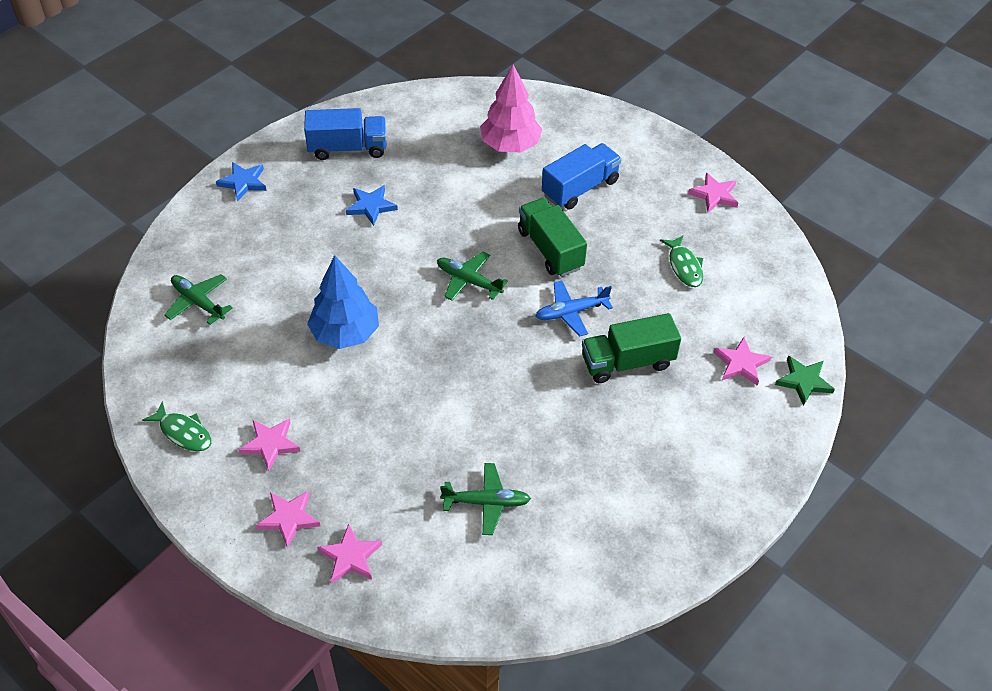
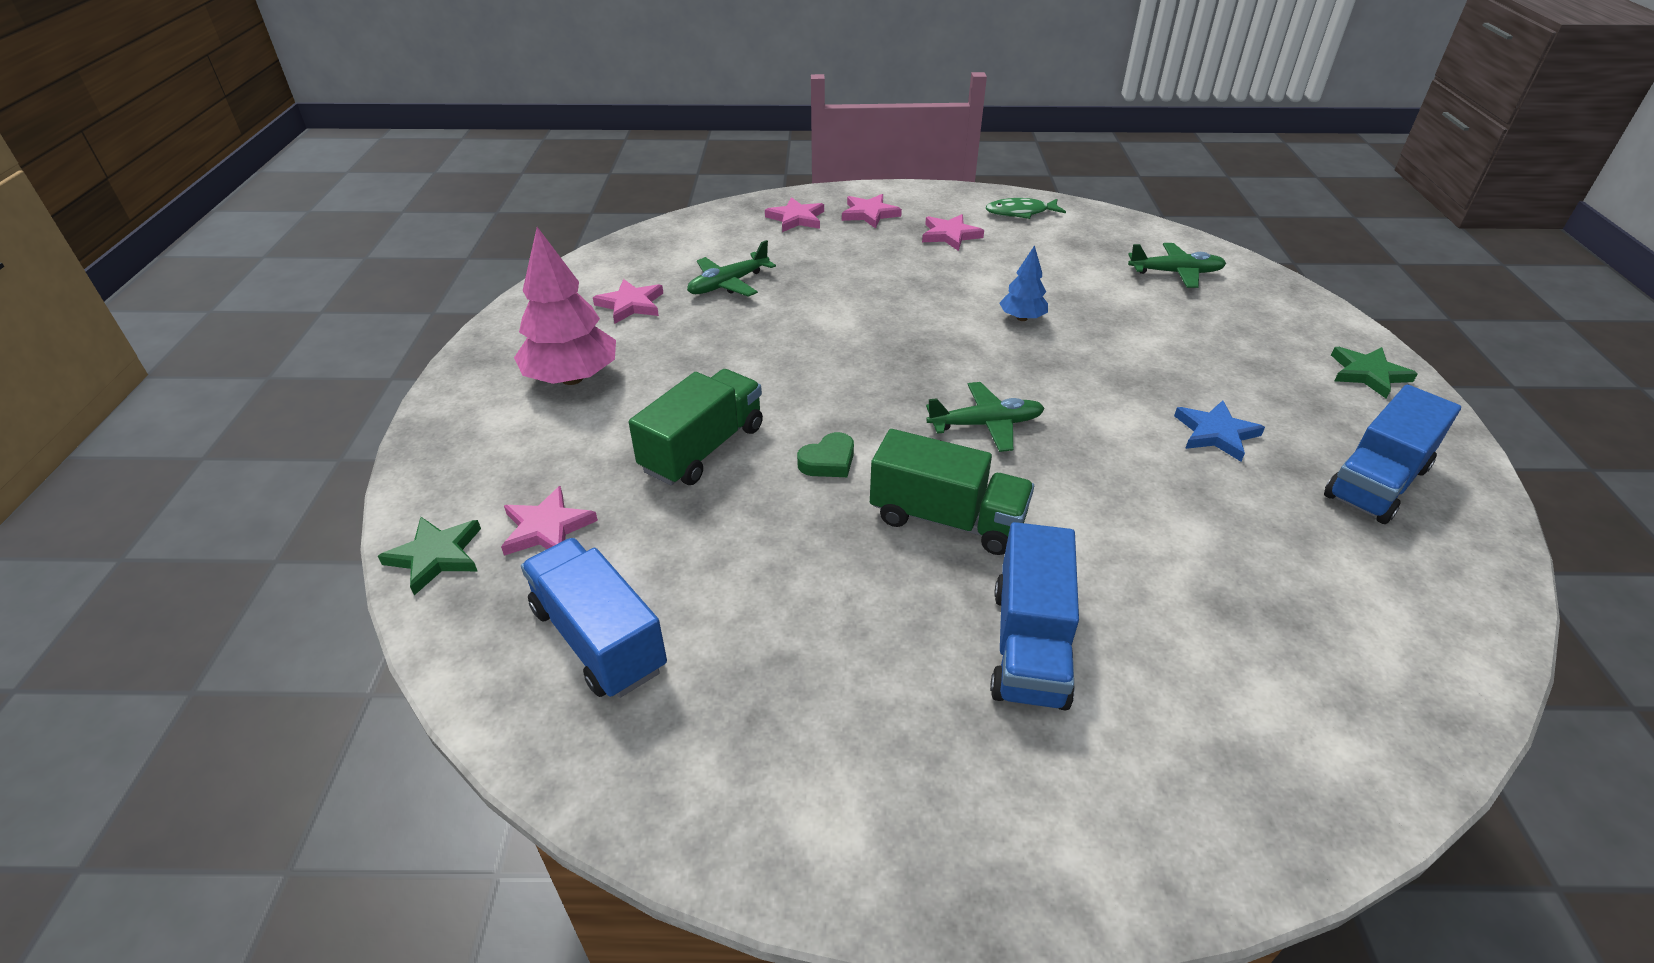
camera: 140 degrees right, 10 degrees down
blue star [216,162,267,201] -> green star [1331,347,1418,399]
blue tree [307,255,379,349] -> blue tree [999,245,1048,321], size x0.53
pink tree [480,65,542,153] -> pink tree moved to [514,227,616,385]
blue plane [536,281,613,337] -> green heart [797,432,854,477]
green fish [660,235,703,287] -> none
pink star [688,173,738,213] -> pink star moved to [593,279,663,324]
none -> blue truck [521,538,667,698]

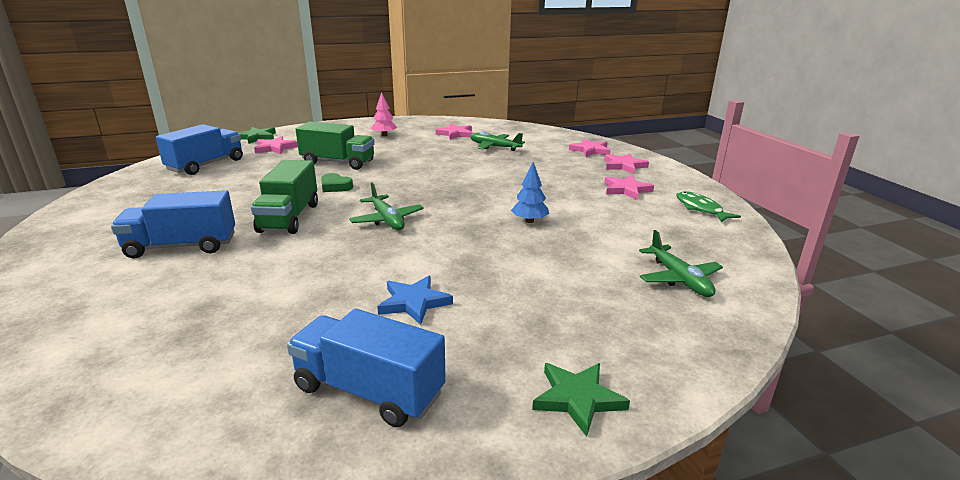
camera: 70 degrees right, 15 degrees down
pink tree [514,227,616,385] -> pink tree [371,92,397,136], size x0.53

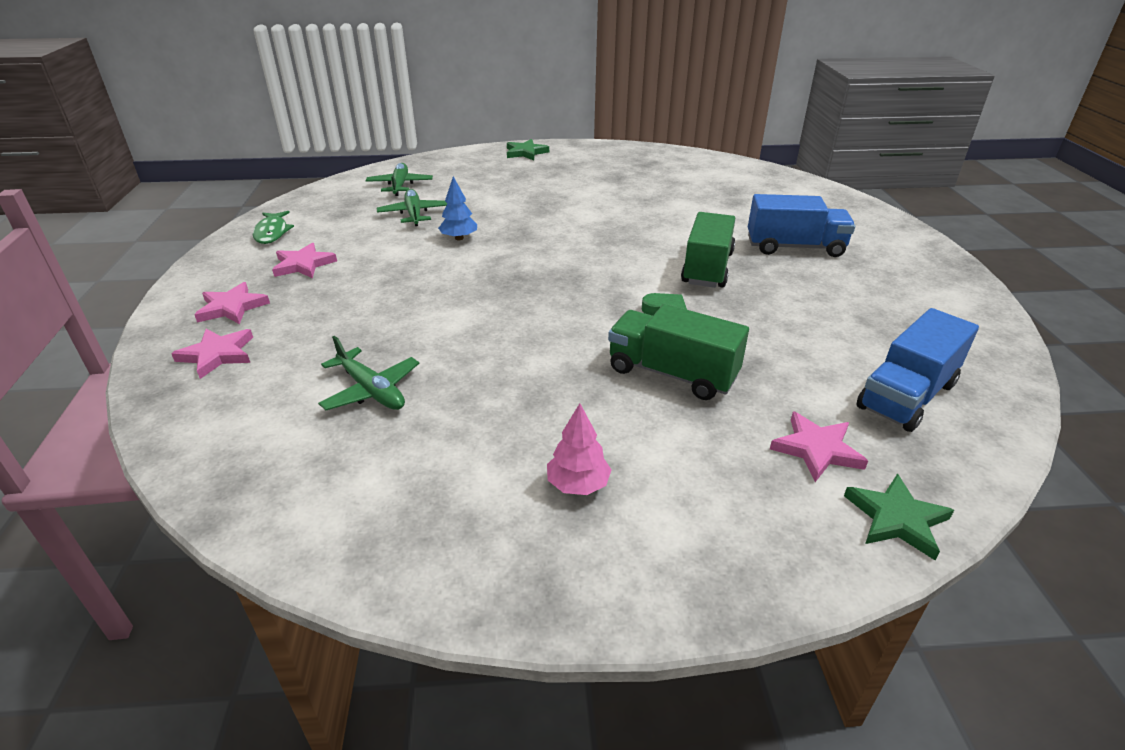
camera: 165 degrees left, 10 degrees up
blue truck [287,309,446,427] -> none
green plane [349,182,424,230] -> green plane moved to [377,189,448,226]
blue star [377,276,453,325] -> none
pink star [436,124,473,140] -> none

